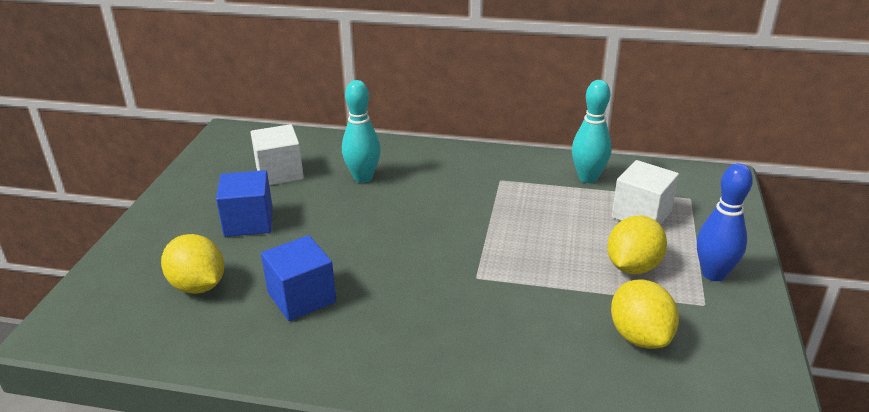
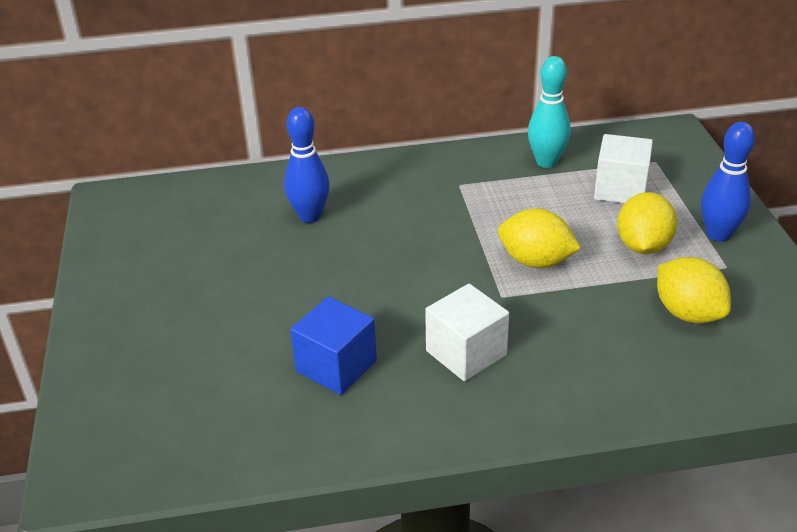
camera: 20 degrees left, 5 degrees up
yellow lemon [161,234,224,294] -> yellow lemon moved to [498,209,581,268]
blue cube [216,170,273,237] -> none
white cube [250,124,304,185] -> white cube moved to [425,284,509,381]
turquoise bowling pin [342,80,381,183] -> blue bowling pin [284,107,330,223]

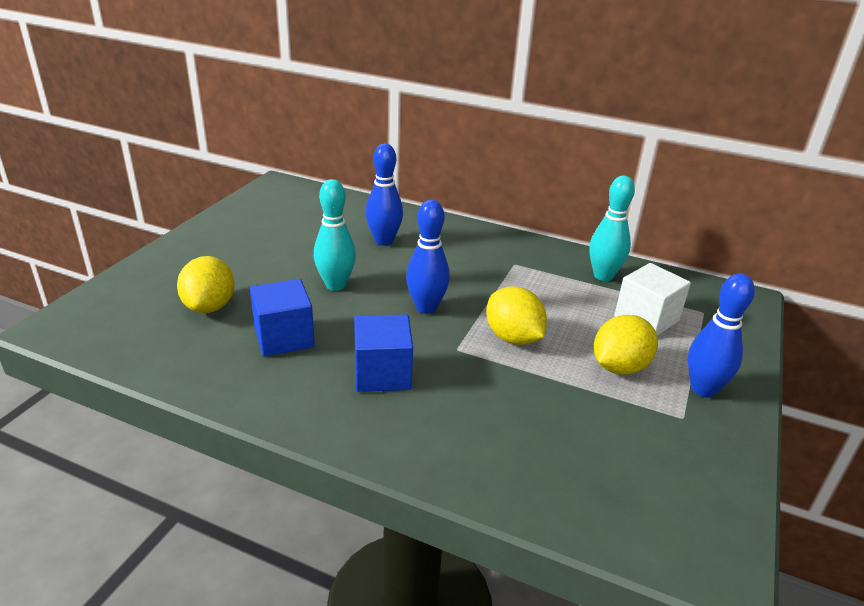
camera: 30 degrees right, 5 degrees down
white cube [425,284,509,381] -> blue cube [354,314,413,392]
yellow lemon [657,257,731,324] -> yellow lemon moved to [177,256,235,313]
none -> turquoise bowling pin [314,179,356,291]
none -> blue bowling pin [406,200,450,314]

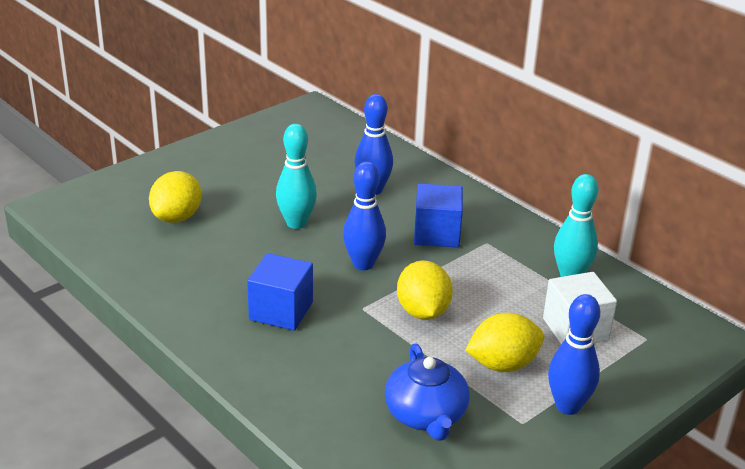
camera: 25 degrees right, 0 degrees up
blue cube [250,279,315,356] -> blue cube moved to [414,184,463,247]
none -> blue teapot [385,343,470,441]

